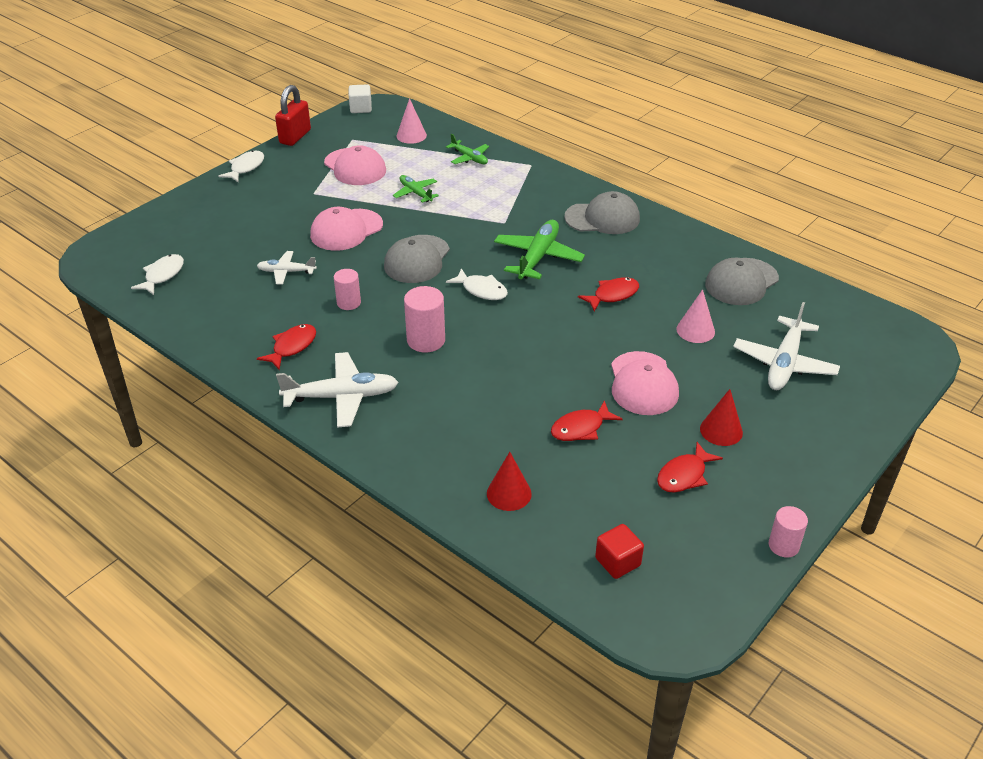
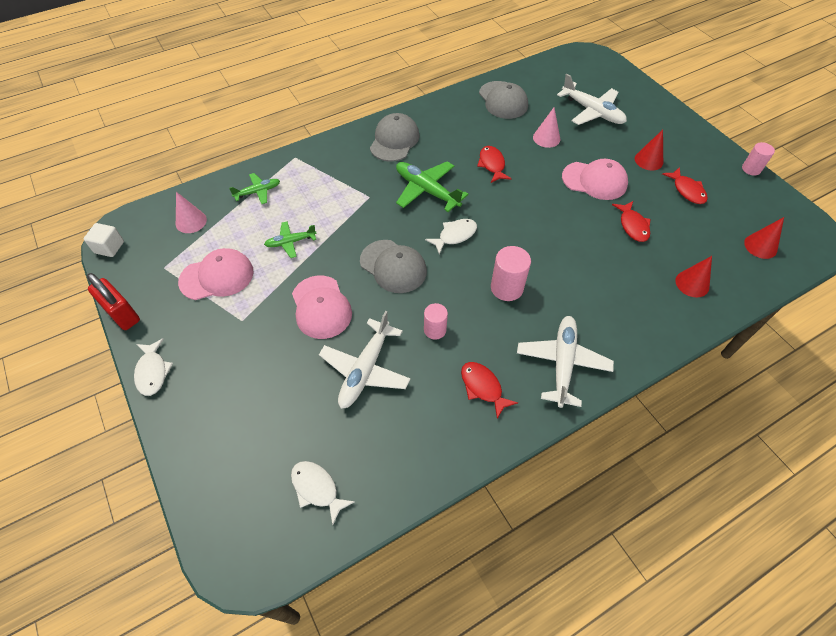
camera: 70 degrees left, 15 degrees up
white fish [219,150,264,182] -> white fish turned 150 degrees counterclockwise [134,338,173,396]
white plane [257,251,317,285] -> white plane [319,311,411,409], size x1.72
red cube [595,524,644,579] -> red cone [744,217,784,259]

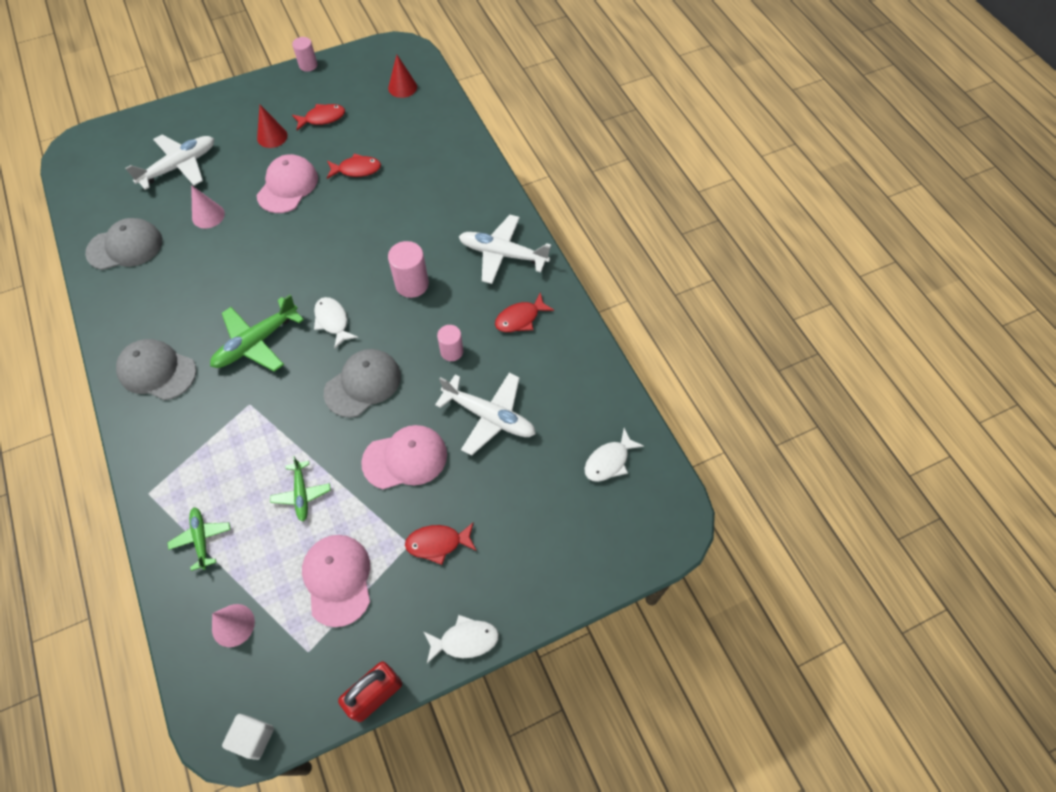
camera: 85 degrees left, 5 degrees up
red fish [477,146,511,183] -> red fish moved to [405,522,477,565]
red cone [675,256,712,297] -> none

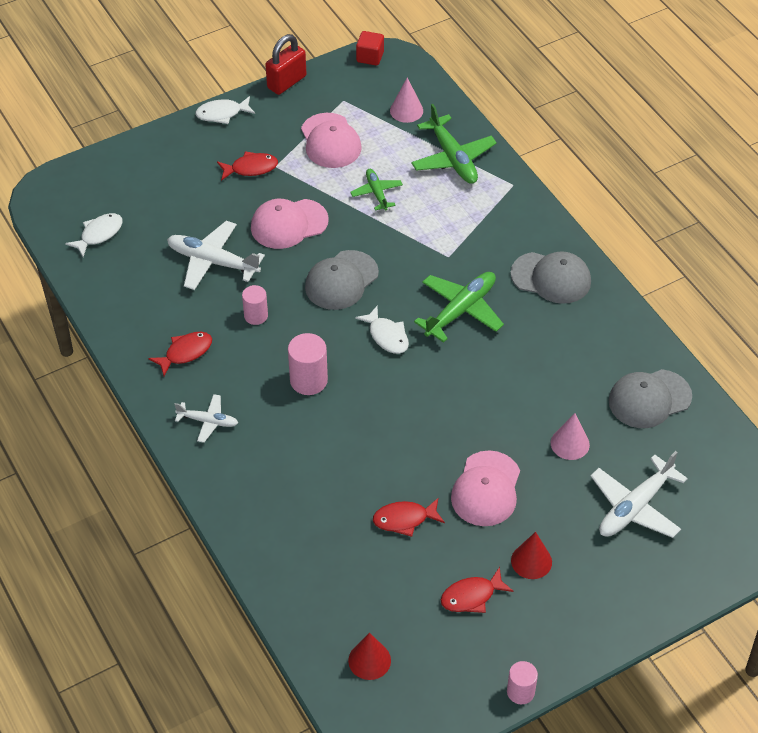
camera: 175 degrees right, 10 degrees down
green plane [167,507,231,571] -> green plane [411,104,497,184], size x1.72
white cube [222,714,274,760] -> red cube [356,31,384,66]
white plane [459,215,551,284] -> white plane [174,394,238,443], size x0.58

